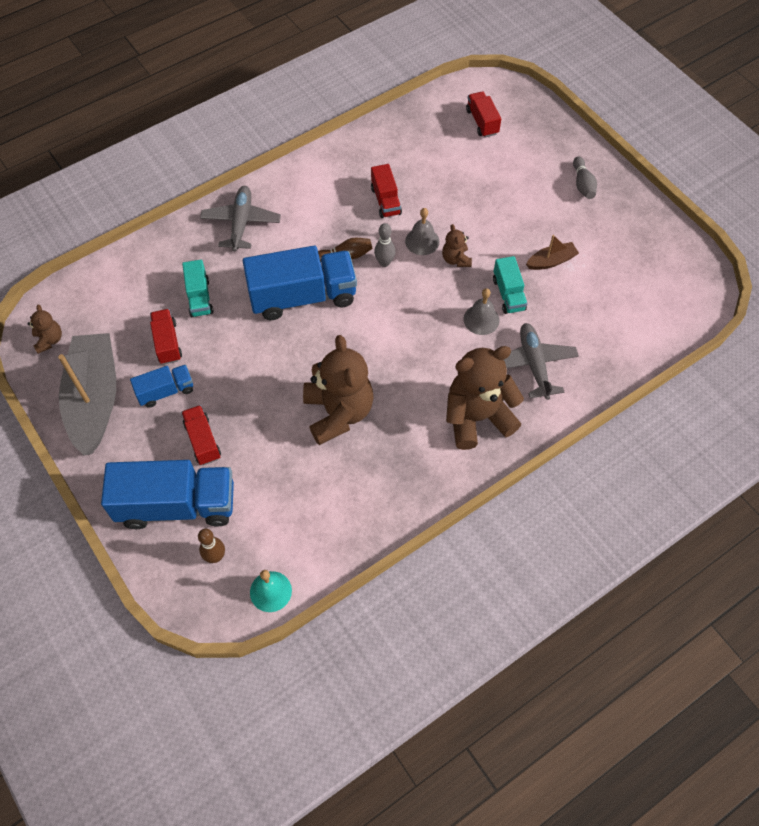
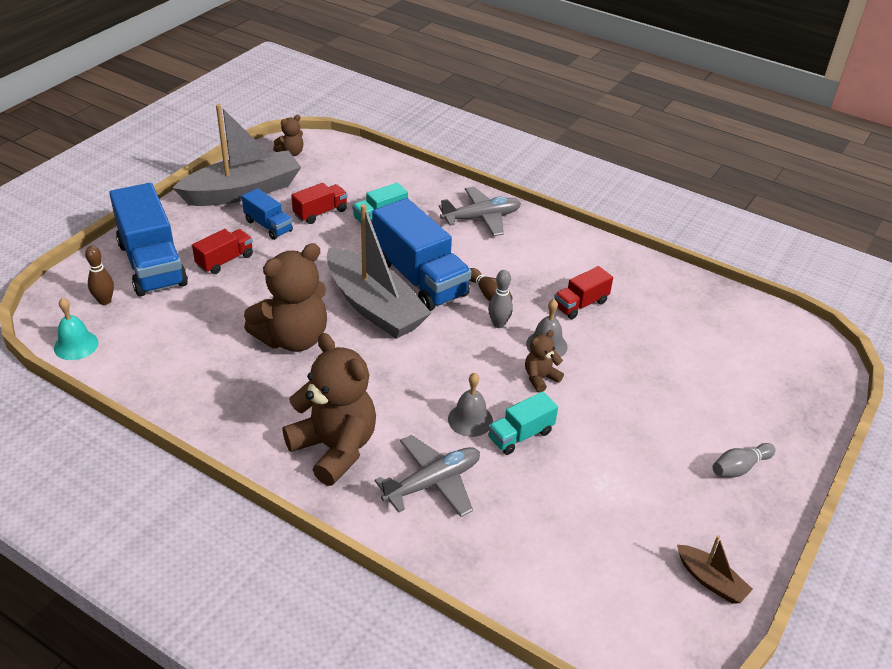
camera: 65 degrees right, 20 degrees down
red truck [466,91,501,137] -> none
brown boat [526,235,579,270] -> brown boat moved to [677,535,753,604]
none -> grey boat [327,204,431,339]

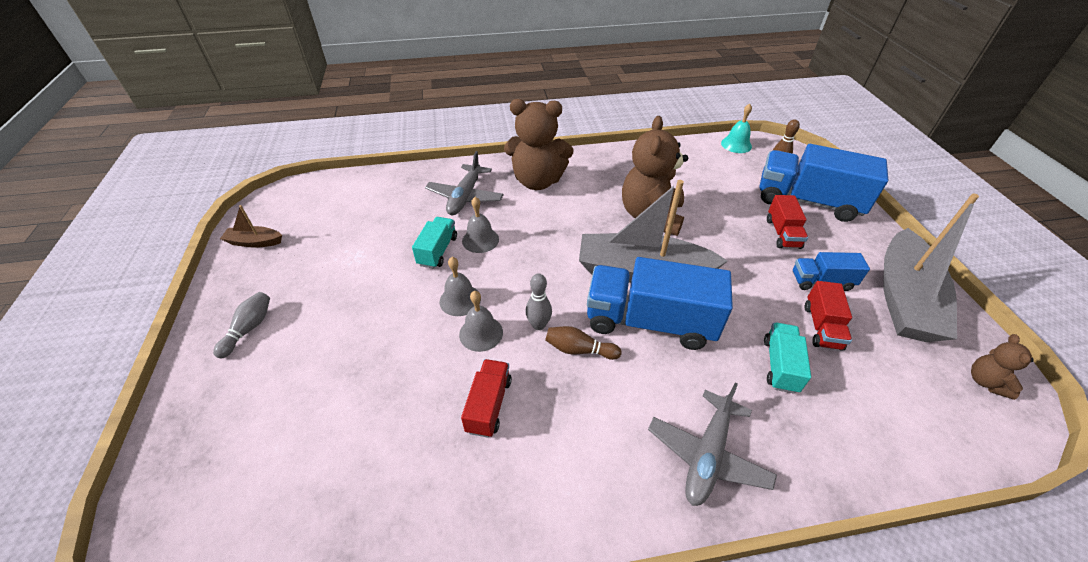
camera: 140 degrees right, 5 degrees up
brown teddy bear [525,330,564,393] -> grey bell [440,257,481,316]

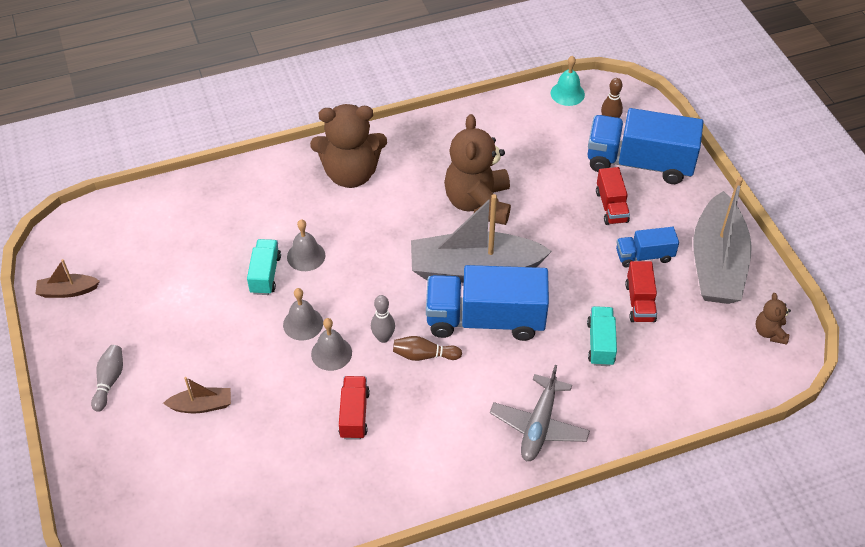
camera: 10 degrees left, 5 degrees up
grey plane [425,151,504,215] -> none
none -> brown boat [163,377,231,413]

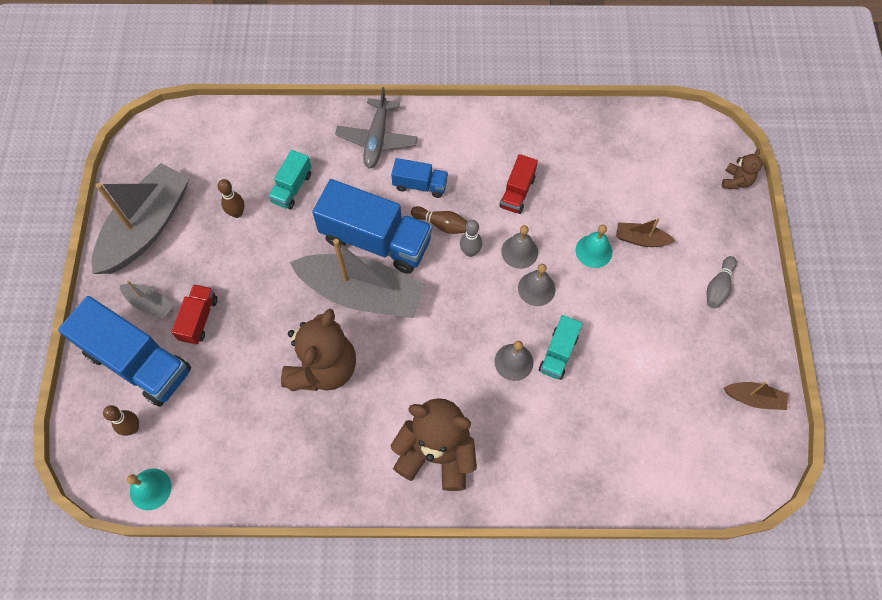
camera: 160 degrees left, 15 degrees up
grey plane [490,365,590,462] -> grey plane turned 150 degrees clockwise [335,87,418,168]
blue truck [616,227,679,267] -> blue truck moved to [391,158,448,198]
red truck [625,261,657,322] -> brown bowling pin [218,179,244,218]
brown teddy bear [756,293,791,345] -> brown teddy bear moved to [722,149,762,189]
none -> grey boat [120,281,174,318]
none -> turquoise bell [576,225,612,268]

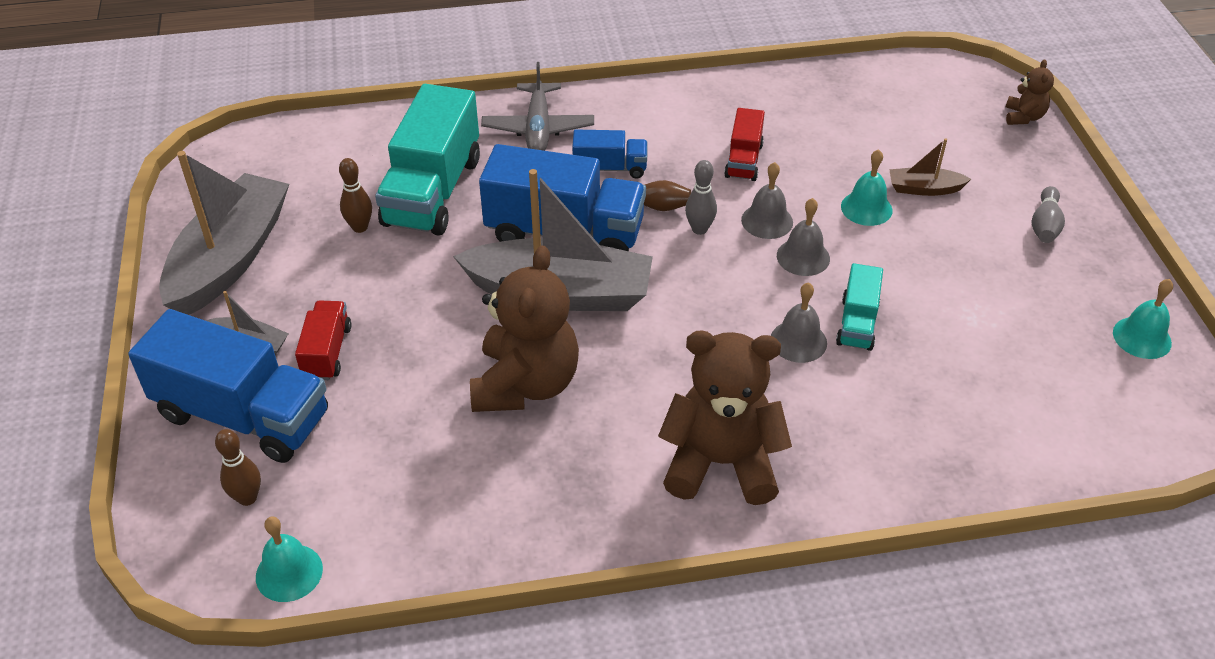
camera: 10 degrees left, 20 degrees down
turquoise truck [268,150,312,209] -> turquoise truck [375,84,480,236], size x1.98
brown boat [723,382,788,410] -> turquoise bell [1113,279,1173,359]

